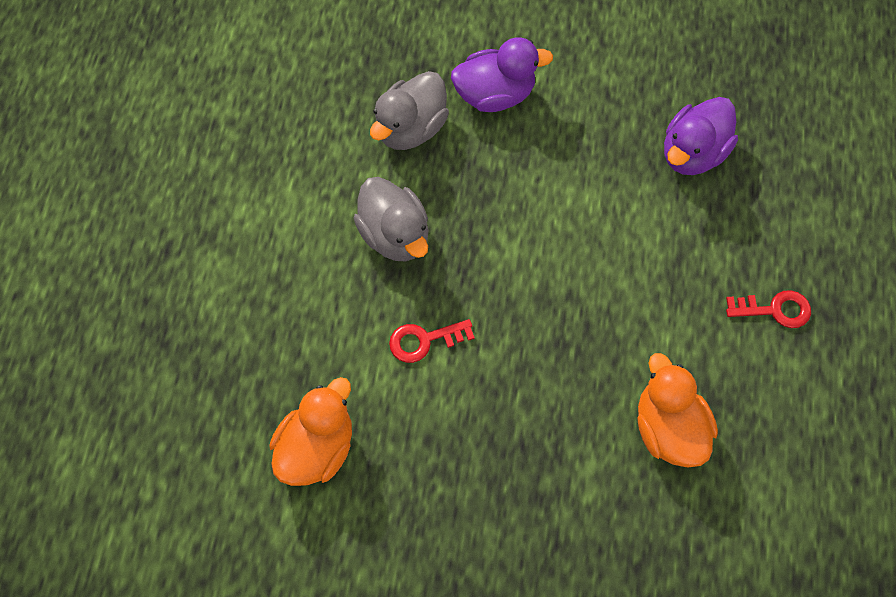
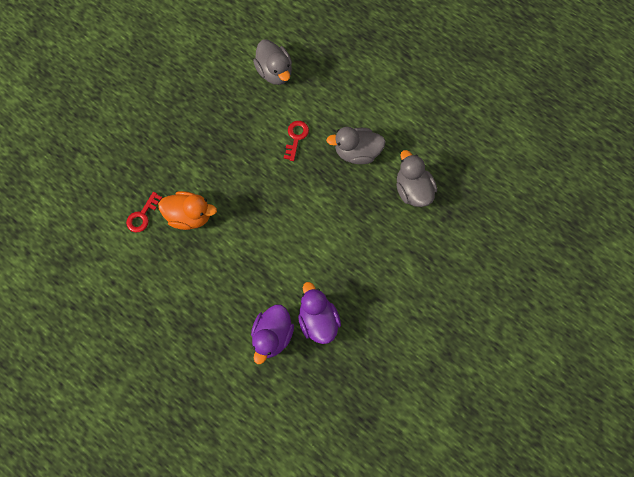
camera: 120 degrees right, 5 degrees up
orange duck [269,377,352,486] -> grey duck [253,39,292,85]
purple duck [451,37,553,112] -> purple duck moved to [251,305,294,364]
red key [726,290,811,328] -> red key moved to [126,192,162,232]

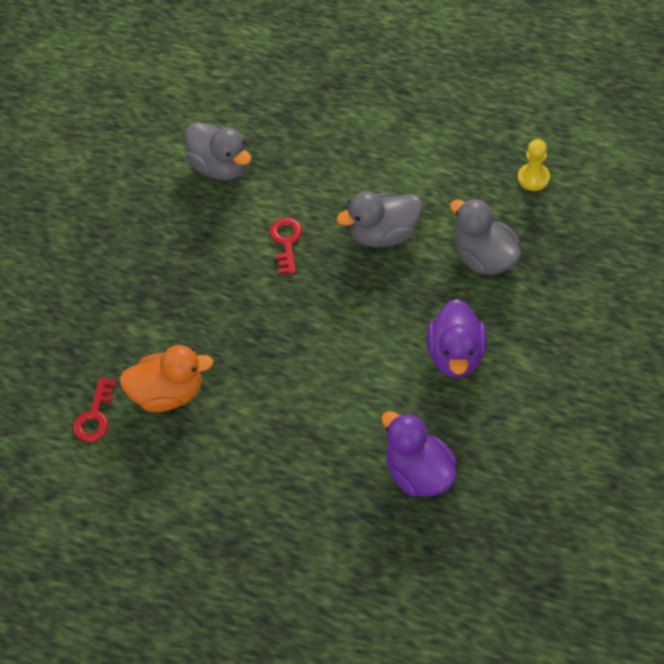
camera: 15 degrees left, 15 degrees down
purple duck [251,305,294,364] -> purple duck moved to [426,299,487,378]
none -> yellow pawn [518,139,550,191]

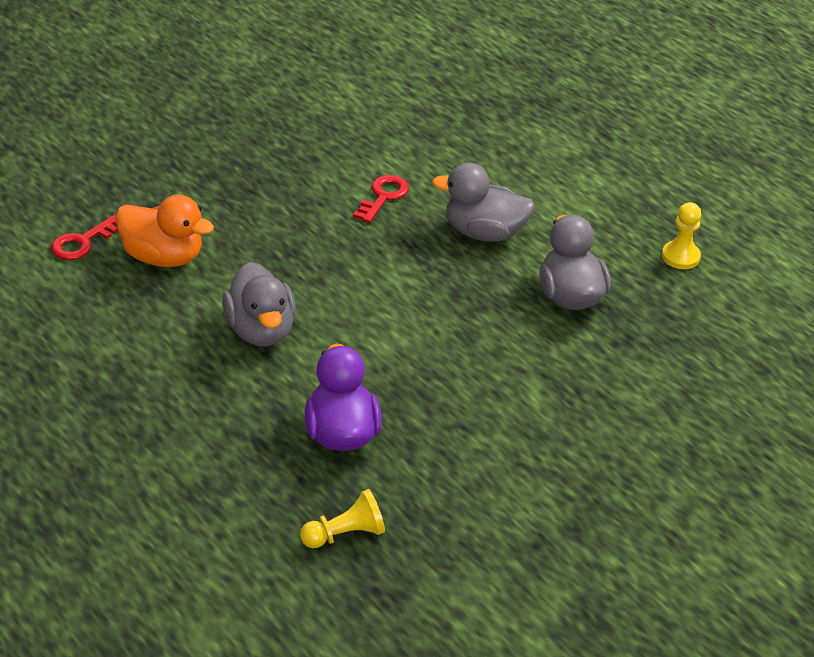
camera: 25 degrees right, 15 degrees down
grey duck [185,122,251,181] -> grey duck moved to [222,262,296,346]
purple duck [426,299,487,378] -> none
none -> yellow pawn [300,489,385,548]

